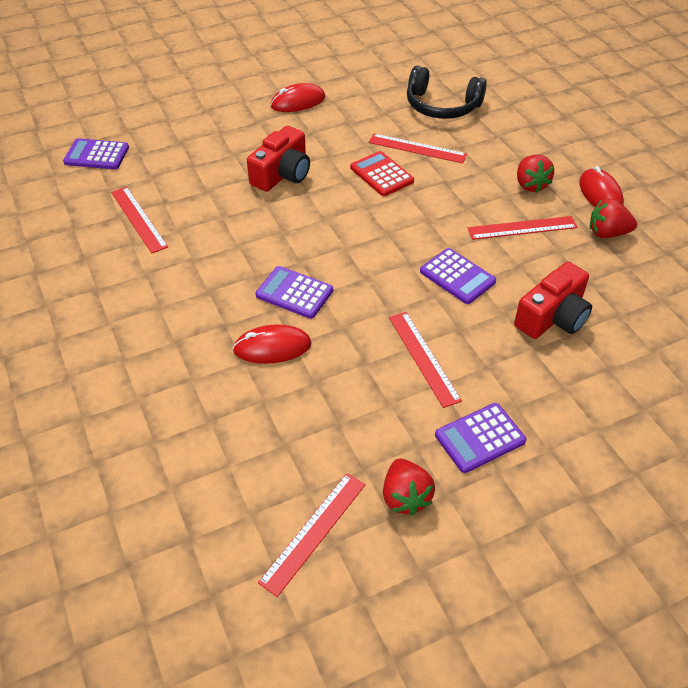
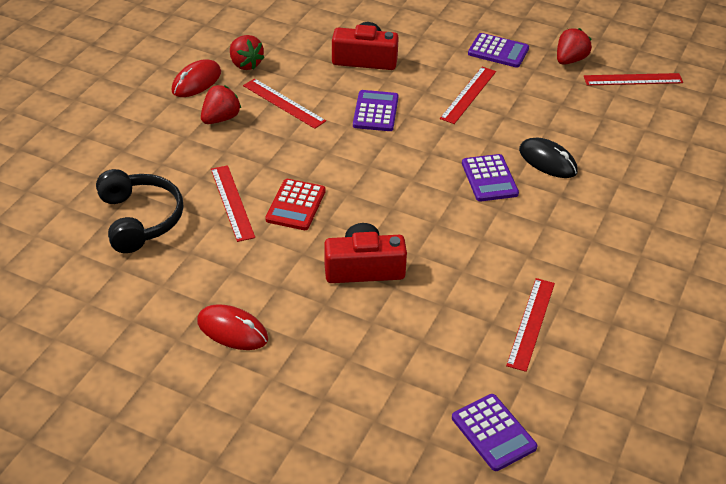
camera: 130 degrees left, 5 degrees down
red mouse [233,324,312,364] -> black mouse [519,138,578,178]

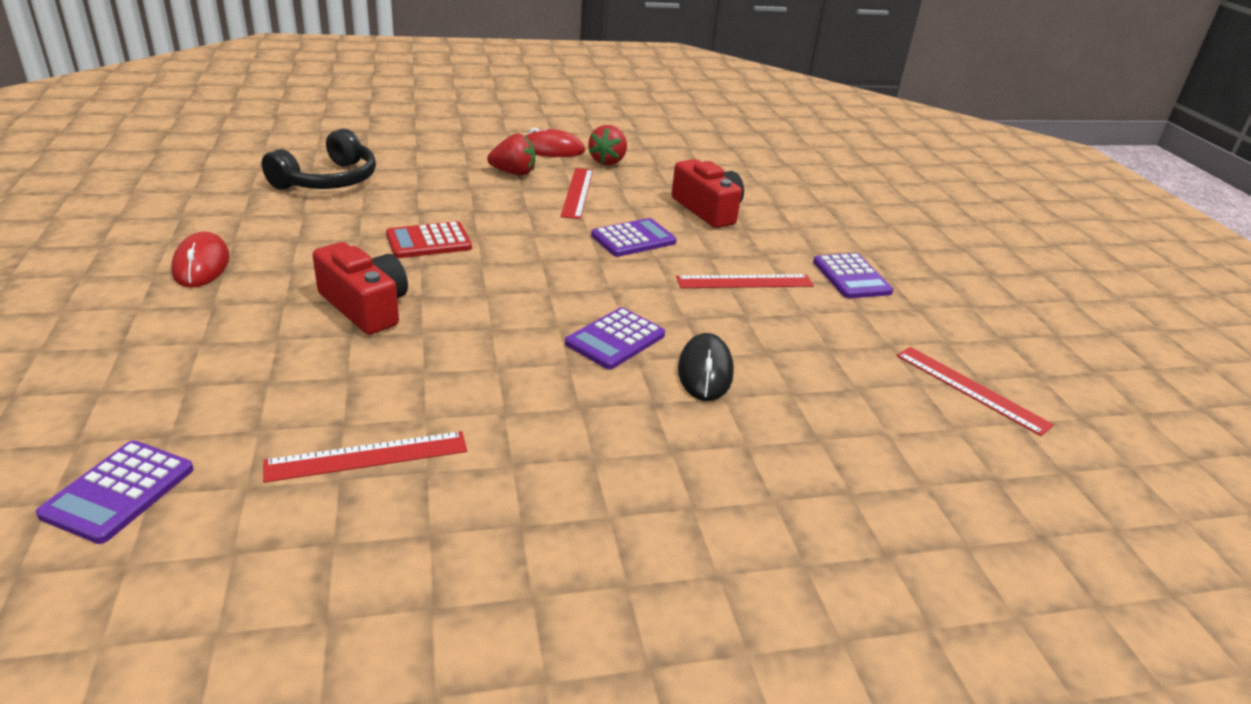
camera: 50 degrees right, 10 degrees down
red ruler [211,165,255,242] -> none
red strawberry [557,28,592,65] -> none

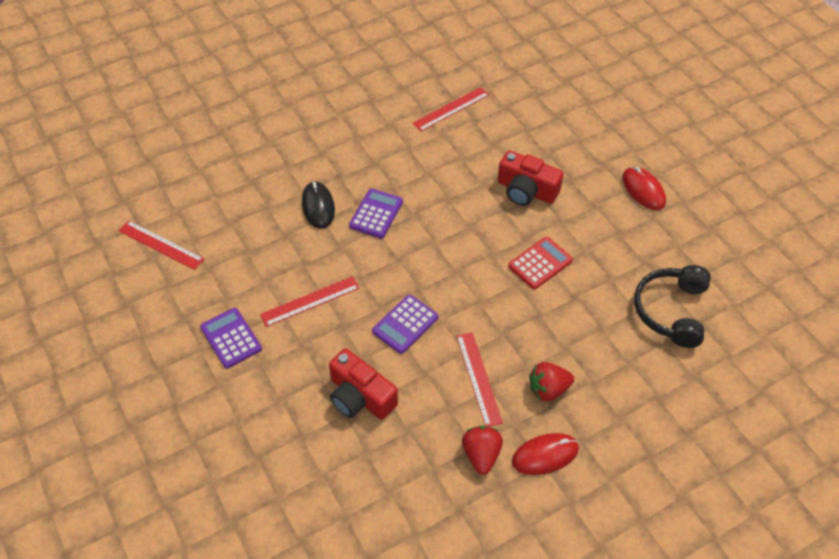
camera: 165 degrees right, 20 degrees up
purple calculator [36,440,194,544] -> none

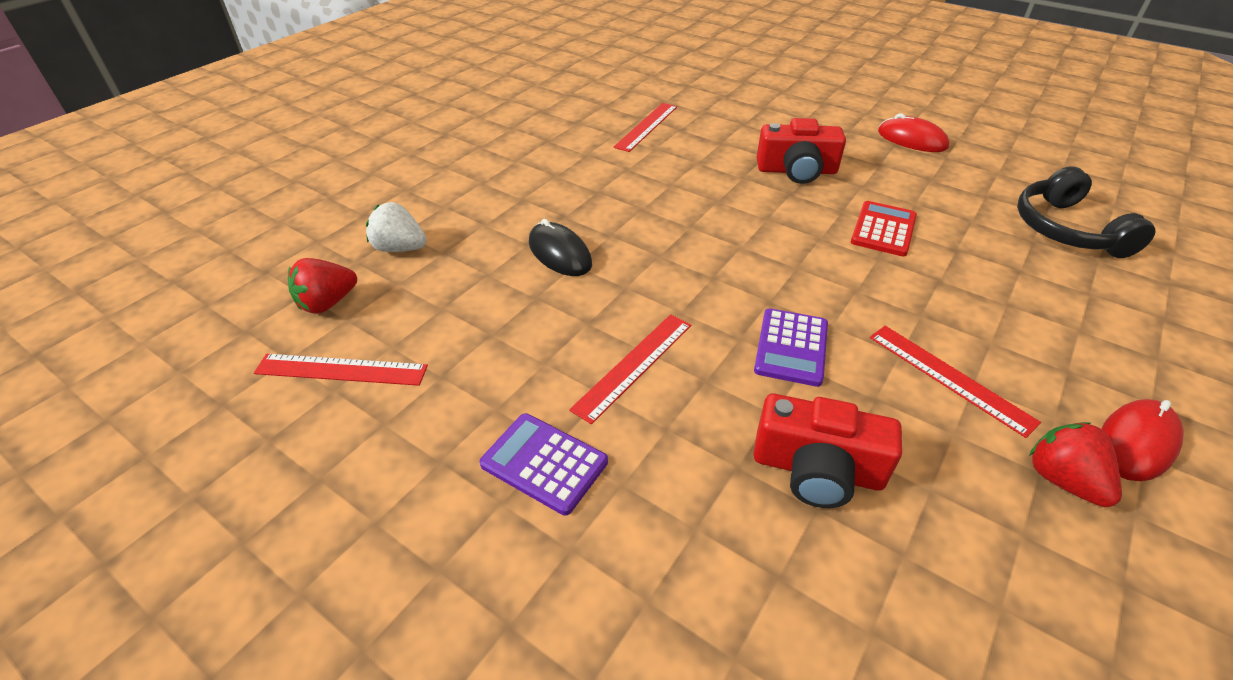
camera: 25 degrees left, 10 degrees down
purple calculator [349,189,403,238] -> none
red strawberry [529,362,574,401] -> red strawberry moved to [288,258,357,314]
none -> white strawberry [366,202,427,252]

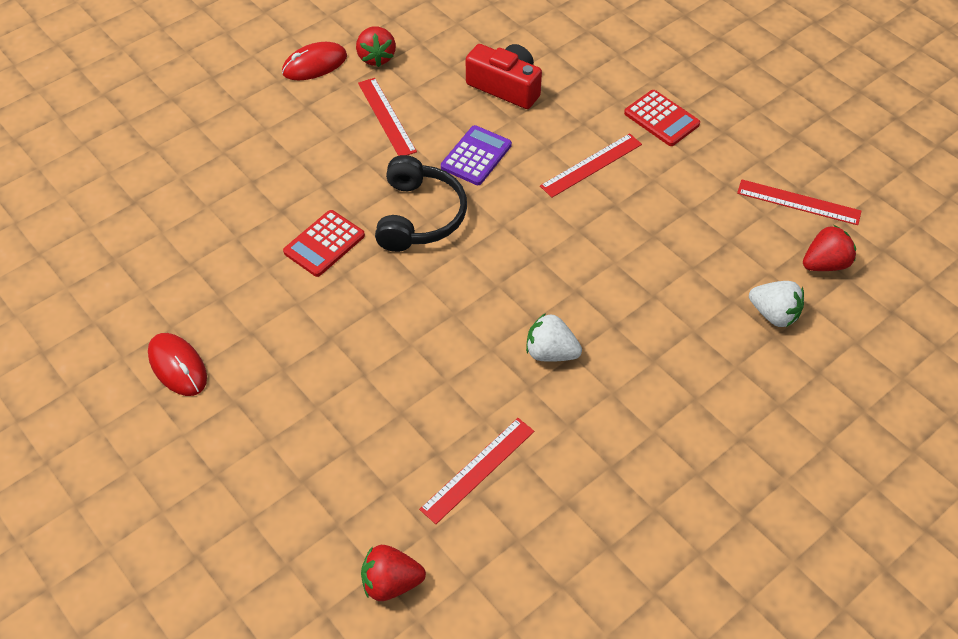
camera: 165 degrees left, 10 degrees up
purple calculator [480,413,608,515] -> red calculator [624,90,700,146]
black mouse [529,219,592,276] -> none
red camera [757,118,846,184] -> none
black headphones [1017,166,1156,258] -> black headphones moved to [375,155,467,252]
none -> red strawberry [361,545,426,601]
none -> white strawberry [526,313,582,362]

